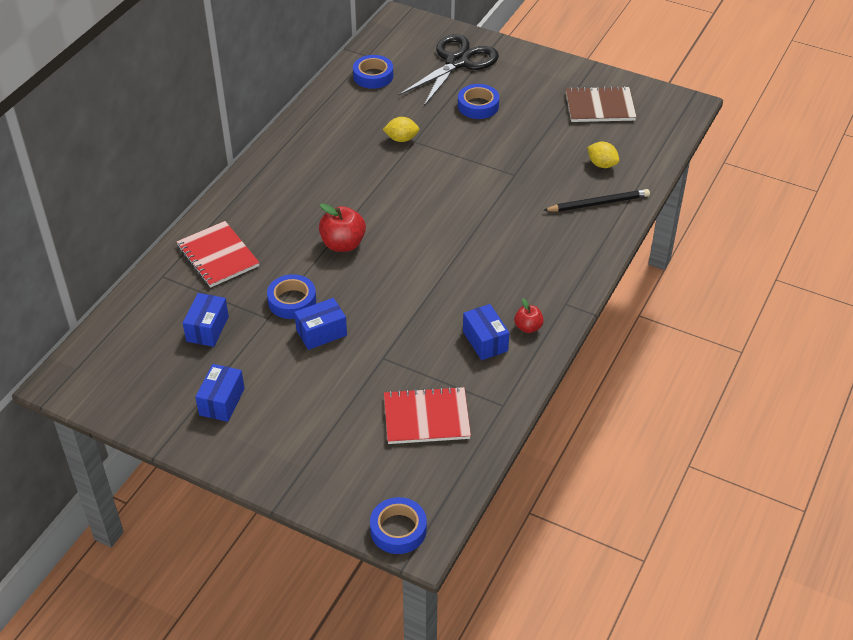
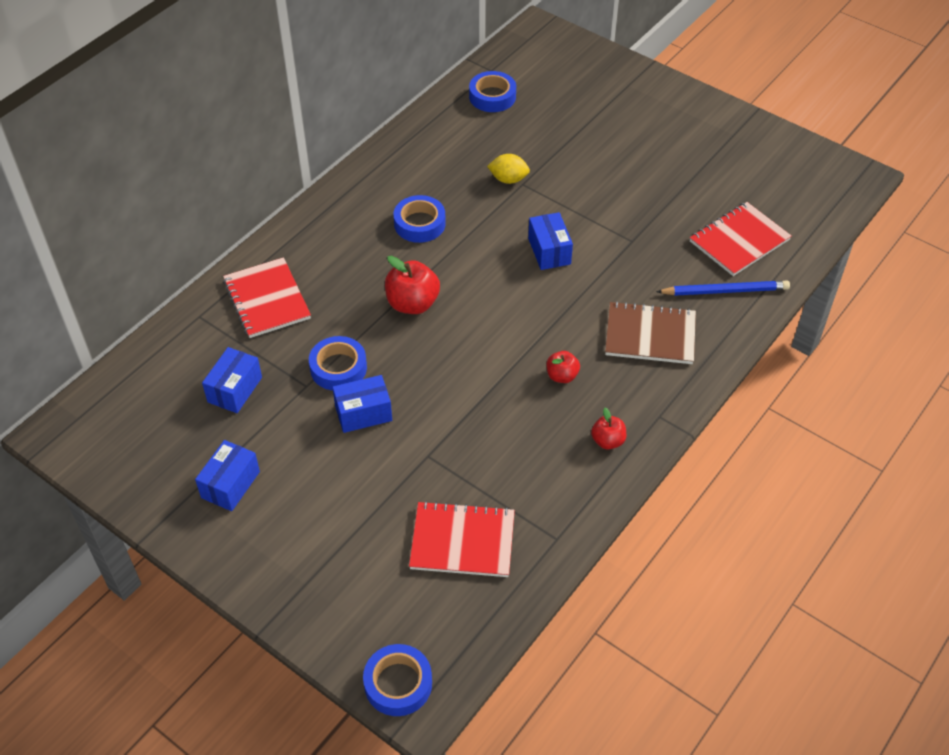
camera: 10 degrees right, 5 degrees up
black scissors [399,34,499,107] -> none
blue tape [458,84,499,119] -> blue tape moved to [393,195,446,243]
blue box [463,304,509,360] -> blue box moved to [528,212,573,270]
black pencil [543,189,650,212] -> blue pencil [656,281,790,296]
brown notebook [566,86,637,122] -> brown notebook moved to [605,301,696,364]
yellow lemon [587,142,619,168] -> red notebook [690,202,792,276]
none -> red apple [546,351,580,383]

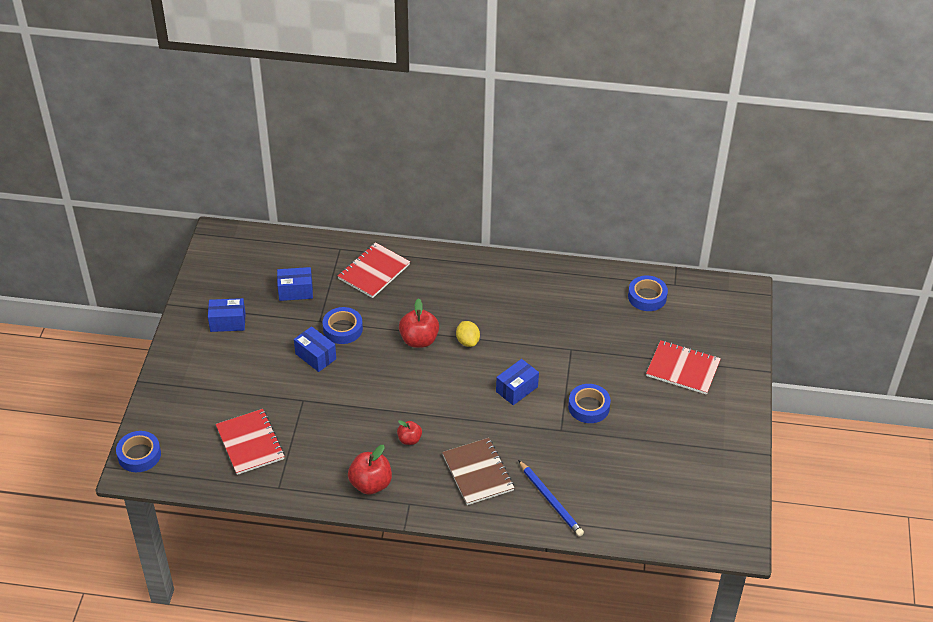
camera: 60 degrees right, 5 degrees down
blue tape [393,195,446,243] -> blue tape moved to [568,384,611,423]
yellow lemon [487,154,530,184] -> yellow lemon moved to [456,321,480,347]
red apple [591,408,626,450] -> red apple [348,445,392,495], size x1.71
red notebook [690,202,792,276] -> red notebook moved to [646,340,721,395]

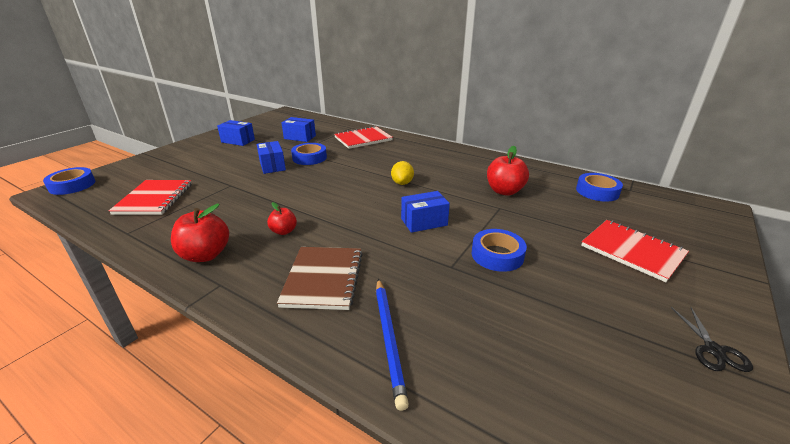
camera: 25 degrees right, 15 degrees down
red apple [399,298,439,348] -> red apple moved to [487,146,529,196]
none -> black scissors [671,307,753,372]

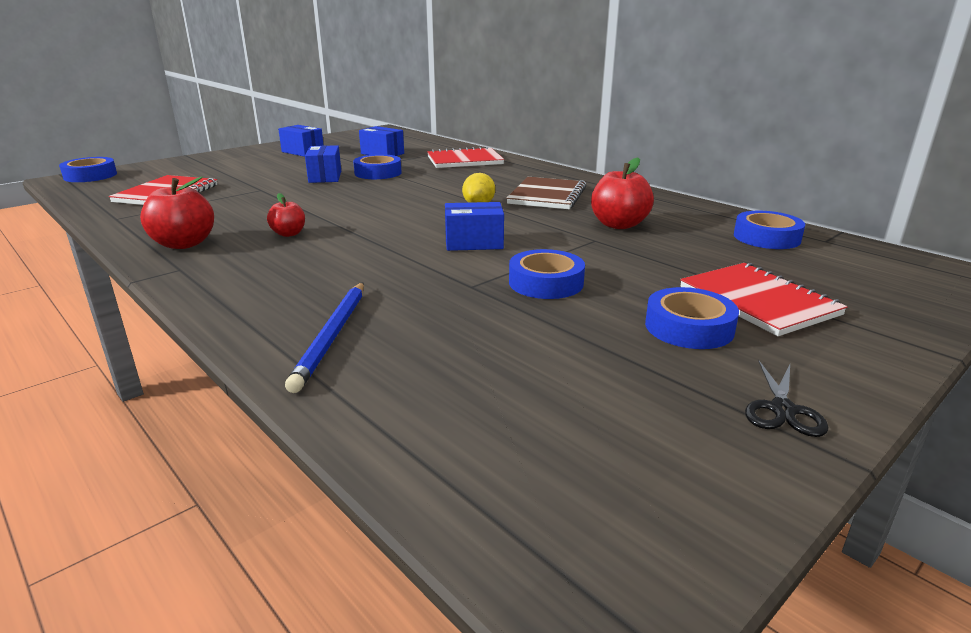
camera: 15 degrees right, 5 degrees down
brown notebook [277,247,363,310] -> brown notebook moved to [506,177,587,209]
none -> blue tape [645,287,739,349]

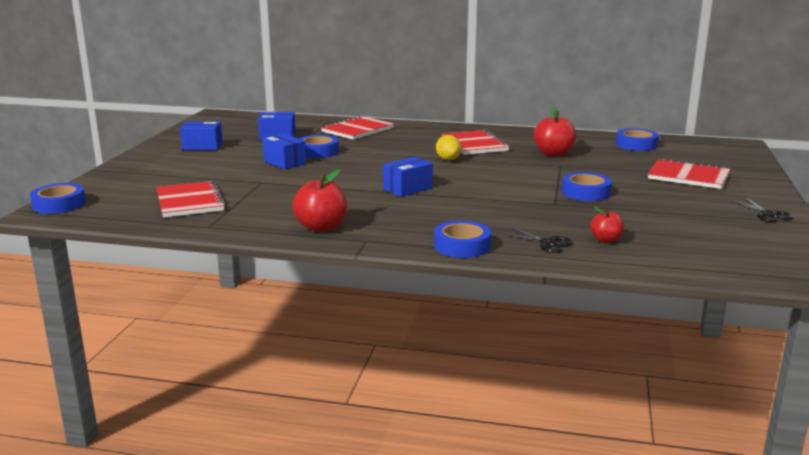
camera: 35 degrees left, 5 degrees down
red apple [267,193,305,237] -> red apple moved to [591,207,624,243]
blue pencil [285,282,364,393] -> black scissors [502,227,573,253]
blue box [445,202,504,251] -> blue box moved to [383,157,433,197]
brown notebook [506,177,587,209] -> red notebook [442,130,510,155]
blue tape [645,287,739,349] -> blue tape moved to [434,221,491,258]

